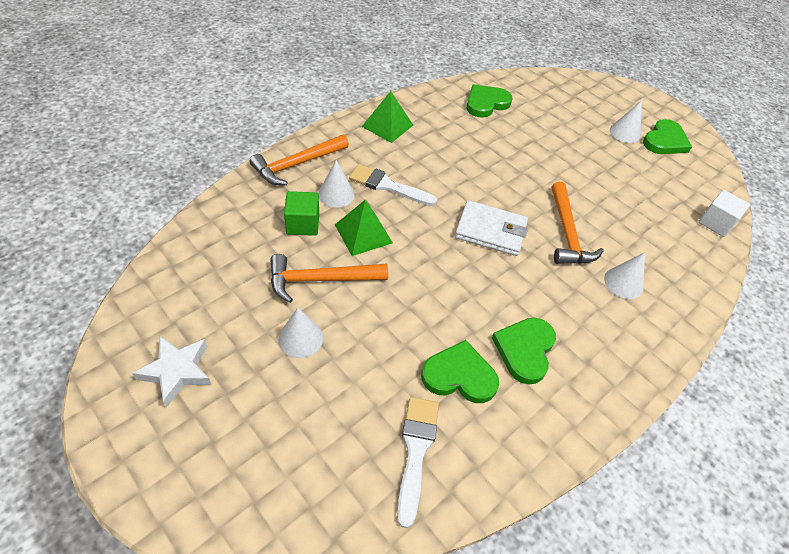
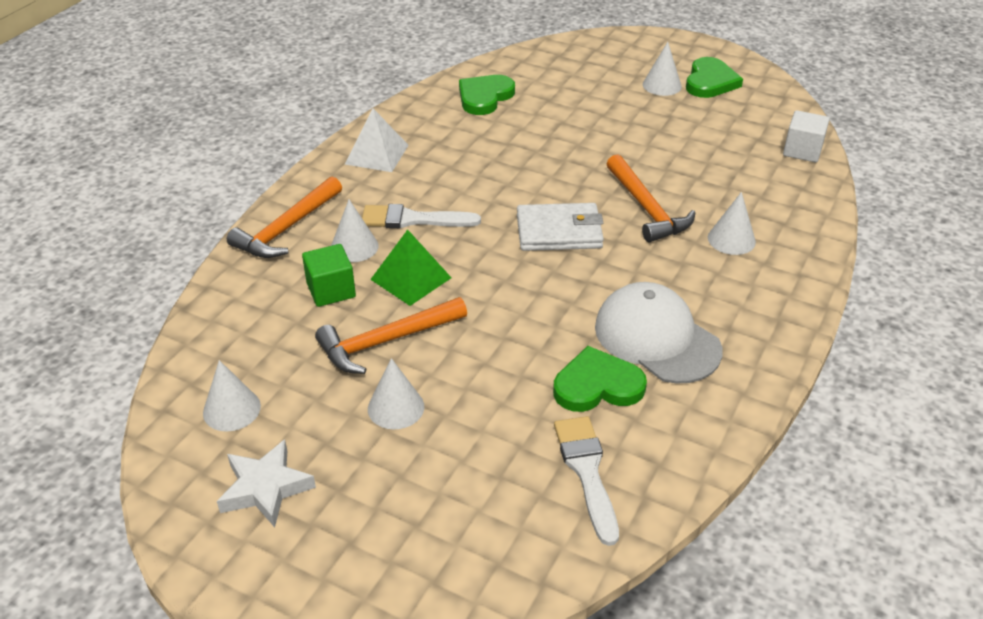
camera: 15 degrees left, 10 degrees down
green pyramid [362,91,413,143] -> white pyramid [345,108,408,172]
green heart [492,318,556,385] -> white cap [595,282,722,384]
none -> white cone [203,360,261,431]

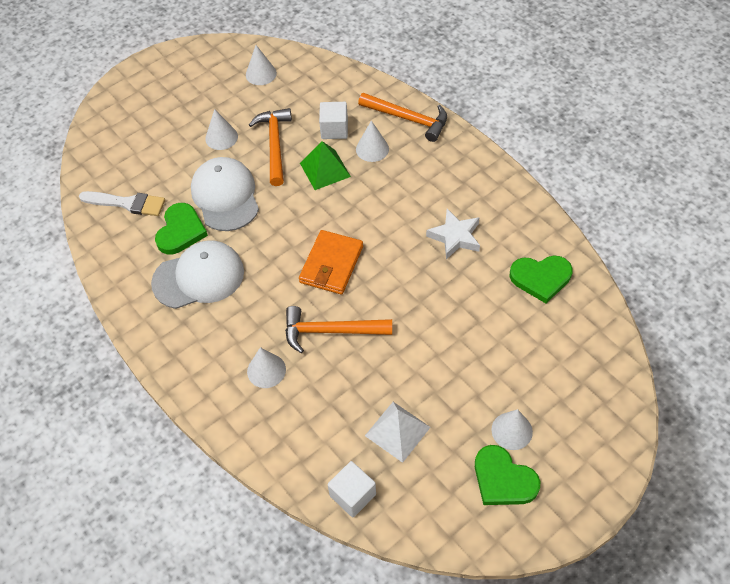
camera: 115 degrees right, 15 degrees up
white star [217,440,316,527] -> white star moved to [426,209,480,260]
orange hammer [227,176,342,258] -> orange hammer turned 150 degrees clockwise [358,93,447,142]
green cube [302,244,356,307] -> white cube [319,102,348,139]
white pyramid [345,108,408,172] -> white pyramid moved to [365,402,431,463]
white brush [362,204,481,228] -> none
green heart [459,75,515,115] -> green heart turned 120 degrees clockwise [510,256,573,303]
white wallet [517,203,604,251] -> orange wallet [299,230,363,294]
none -> white cap [191,157,259,231]

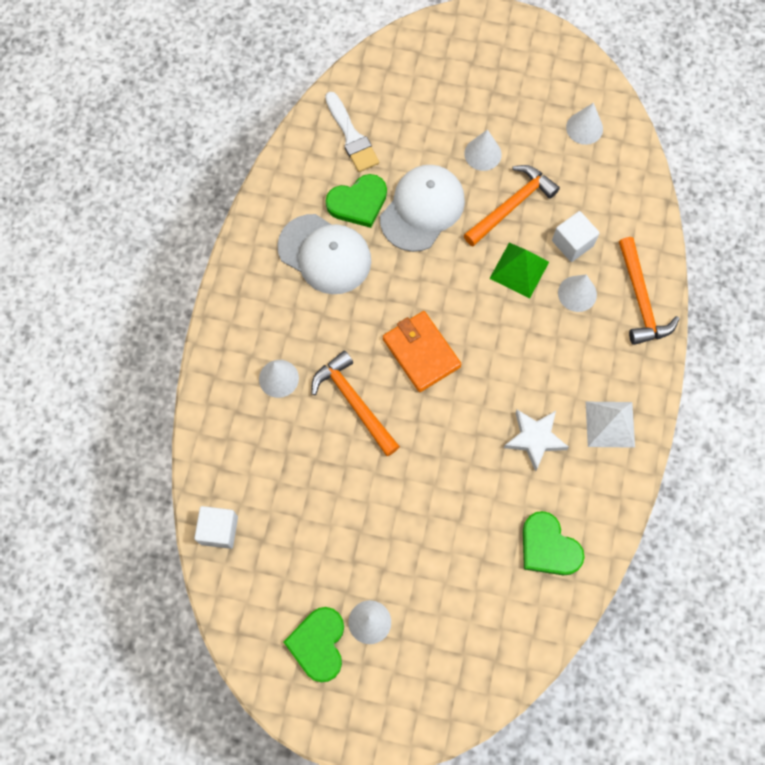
camera: 50 degrees right, 15 degrees up
orange wallet [299,230,363,294] -> orange wallet turned 75 degrees clockwise [383,311,462,392]
white pyramid [365,402,431,463] -> white pyramid moved to [586,402,635,448]

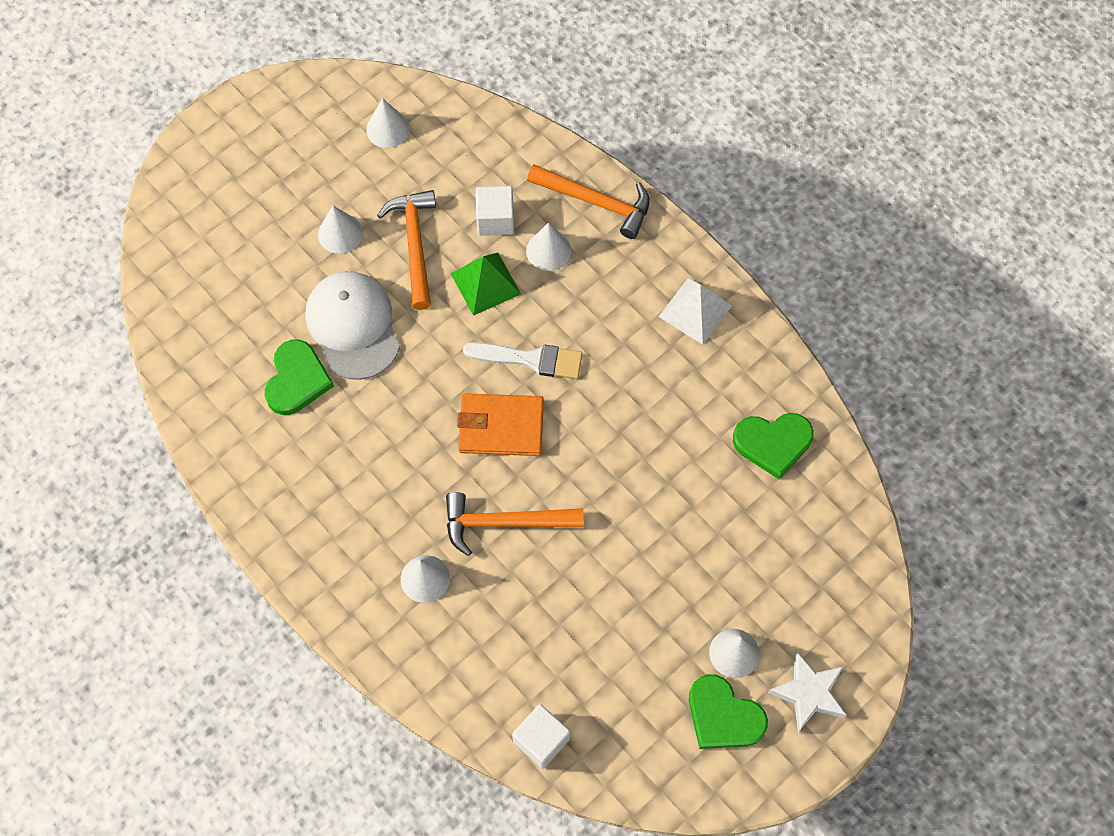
camera: 55 degrees left, 5 degrees down
white cap [277,214,371,294] -> none
white brush [325,92,379,172] -> white brush moved to [463,342,583,379]
white star [504,410,569,472] -> white star moved to [768,651,847,732]

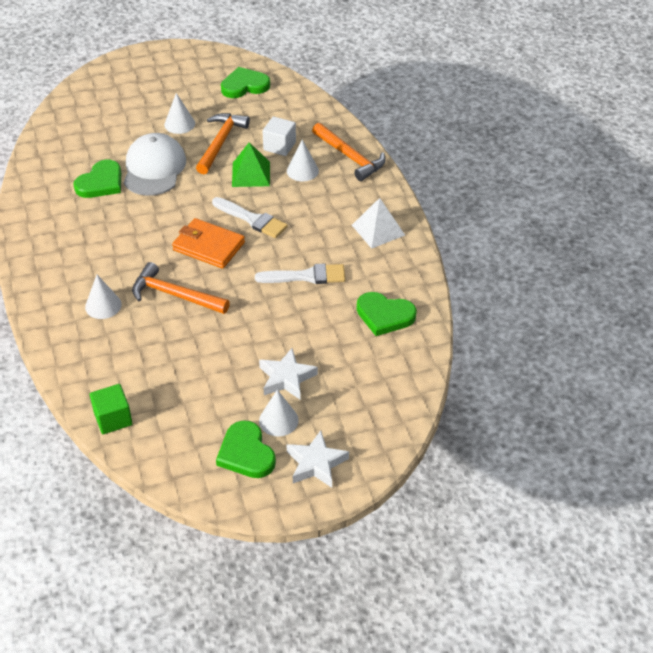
camera: 25 degrees right, 20 degrees down
white cone [366,98,410,148] -> green heart [221,67,270,98]
white cube [512,704,570,769] -> green cube [90,384,133,434]
none -> white brush [255,263,345,284]
none -> white star [259,348,318,400]

